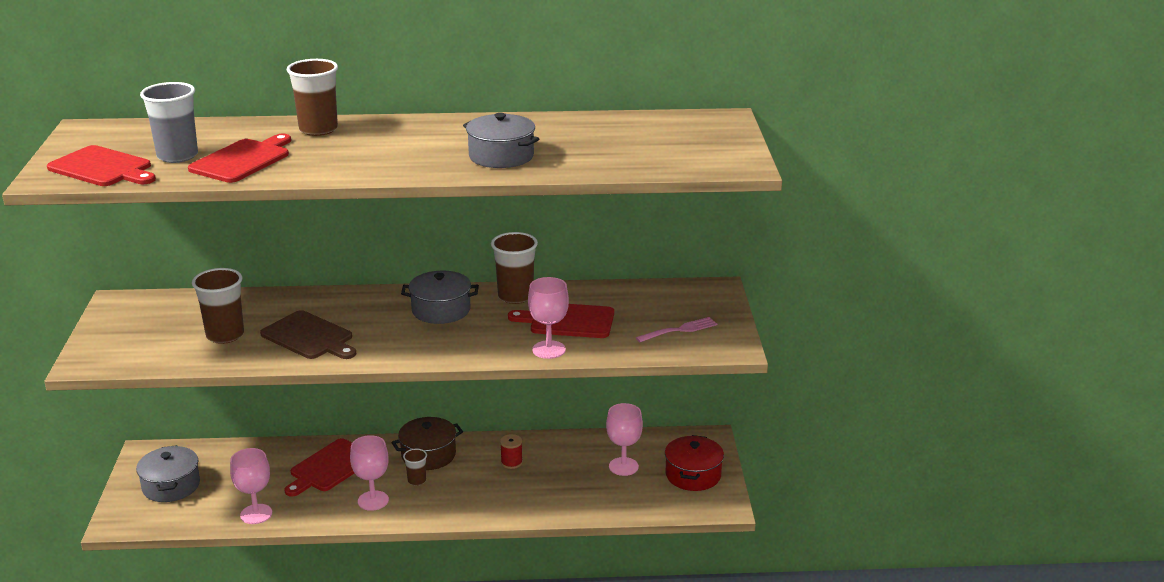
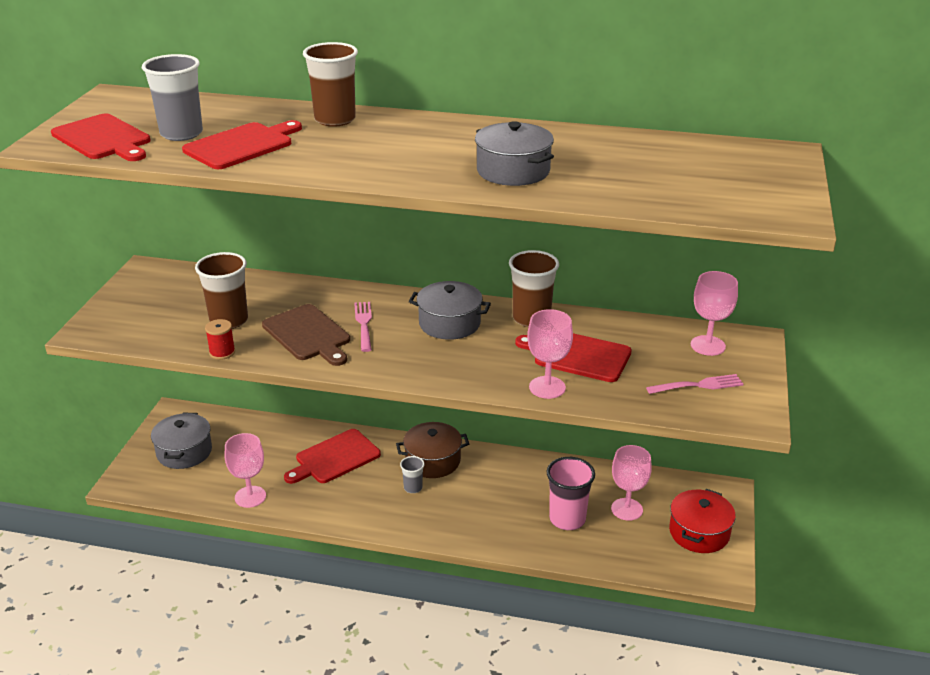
camera: 15 degrees right, 5 degrees up
pink goblet [350,435,389,511] -> pink goblet moved to [691,271,738,356]
brown cup [403,449,427,486] -> grey cup [400,456,425,493]
red spool [500,434,523,469] -> red spool moved to [205,319,235,360]
none -> pink fork [354,302,372,352]
none -> pink cup [547,457,595,530]

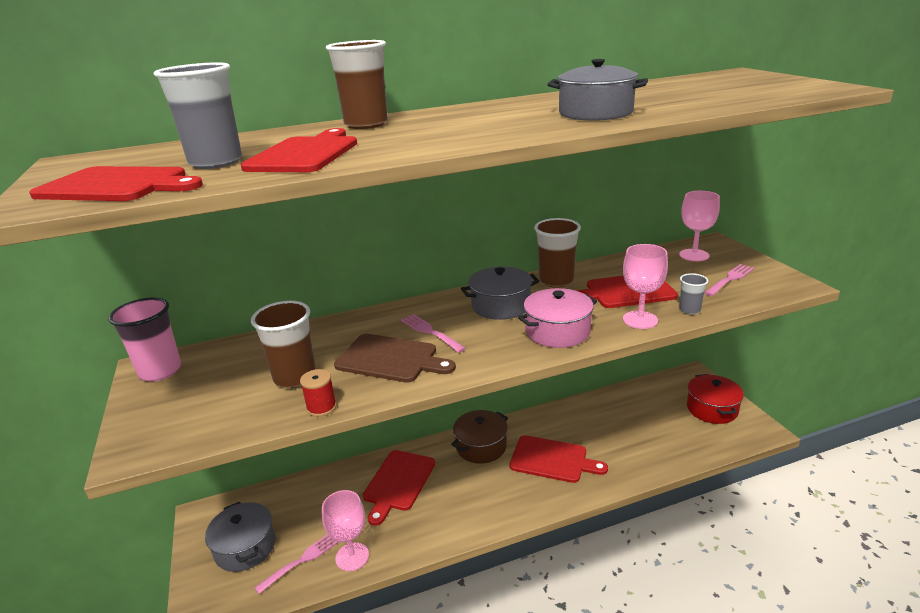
camera: 30 degrees left, 5 degrees down
grey cup [400,456,425,493] -> grey cup moved to [679,273,708,315]
pink cup [547,457,595,530] -> pink cup moved to [108,297,181,382]
pink goblet [611,445,652,521] -> none
none -> pink fork [255,534,339,594]
none -> red cutting board [510,435,608,483]
none -> pink pot [518,288,597,348]

